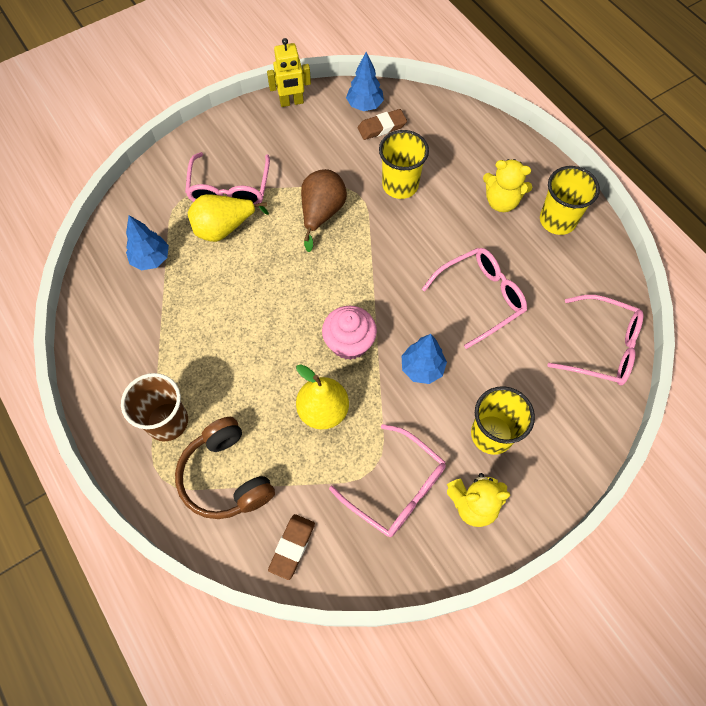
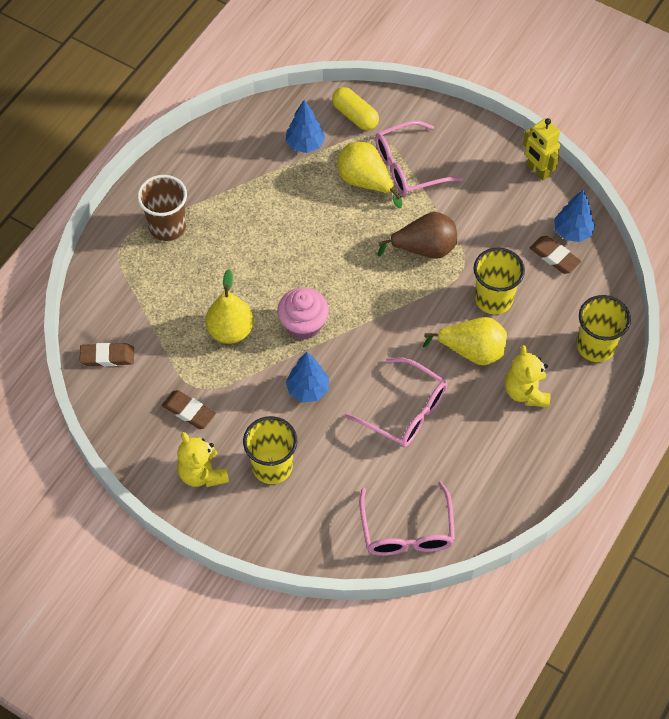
camera: 65 degrees right, 5 degrees down
brown headphones [175,417,275,519] -> none
pink glasses [329,424,446,537] -> brown eraser [162,390,216,429]
yellow cup [540,166,600,235] -> yellow cup moved to [577,295,631,362]
none -> yellow capsule [332,87,379,131]
none -> yellow pear [423,317,507,366]

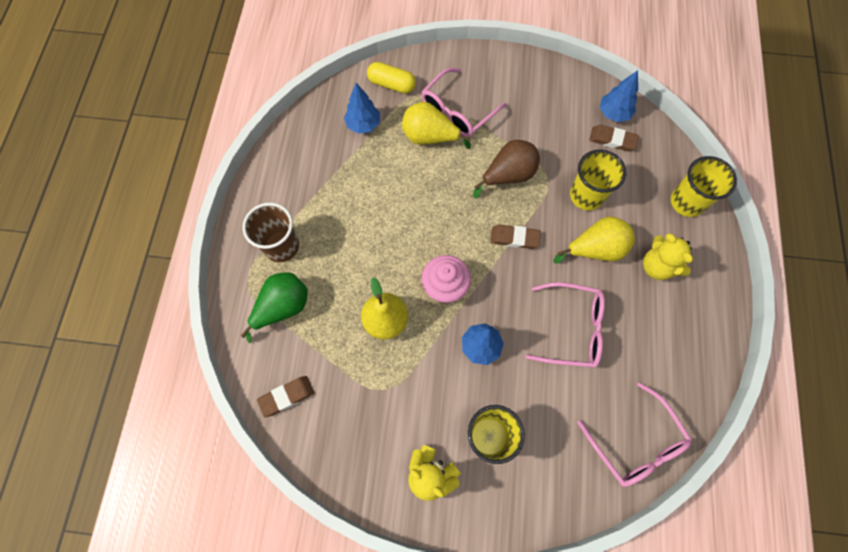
camera: 25 degrees left, 10 degrees up
brown eraser [162,390,216,429] -> brown eraser moved to [490,225,541,249]
yellow robot [523,118,560,181] -> none
none -> green pear [241,272,308,343]

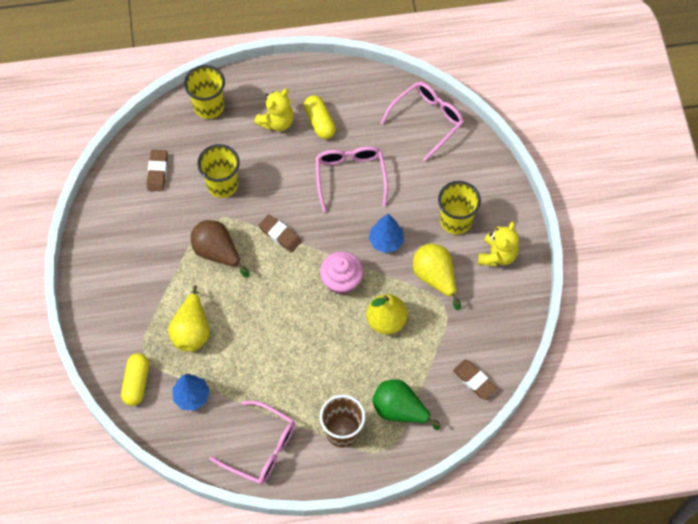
camera: 105 degrees left, 5 degrees down
pink glasses [421,68,507,137] -> pink glasses moved to [209,401,295,485]
brown eraser [490,225,541,249] -> brown eraser turned 45 degrees counterclockwise [258,214,302,253]
yellow pear [554,217,635,264] -> yellow pear moved to [413,243,461,310]
blue tree [600,70,638,122] -> none
none -> yellow capsule [304,95,336,139]

